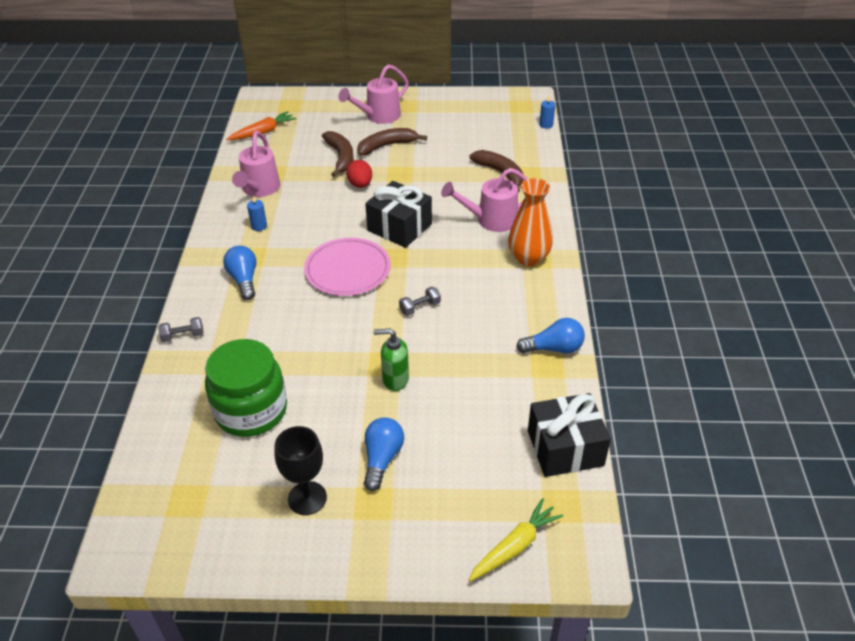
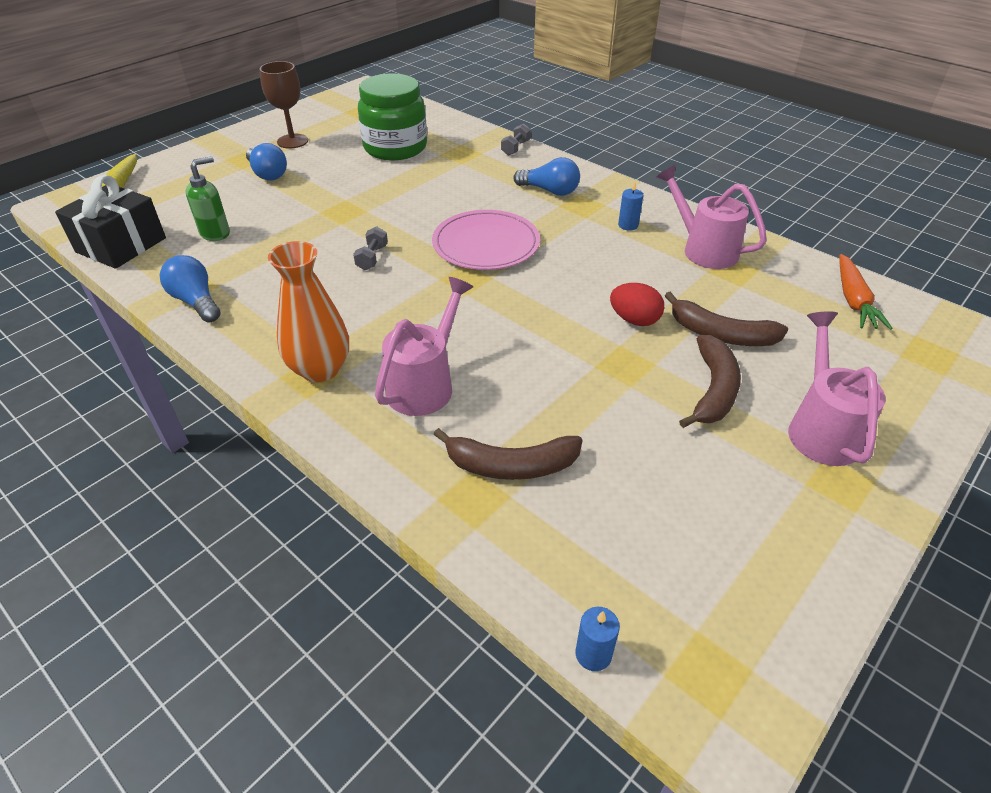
camera: 130 degrees right, 0 degrees up
black goblet [274,426,327,515] -> brown goblet [260,61,308,149]
black gift [365,181,432,248] -> none
green soap dispenser [373,329,409,391] -> green soap dispenser moved to [186,156,230,241]
blue light bulb [516,318,585,353] -> blue light bulb turned 105 degrees clockwise [160,255,220,322]

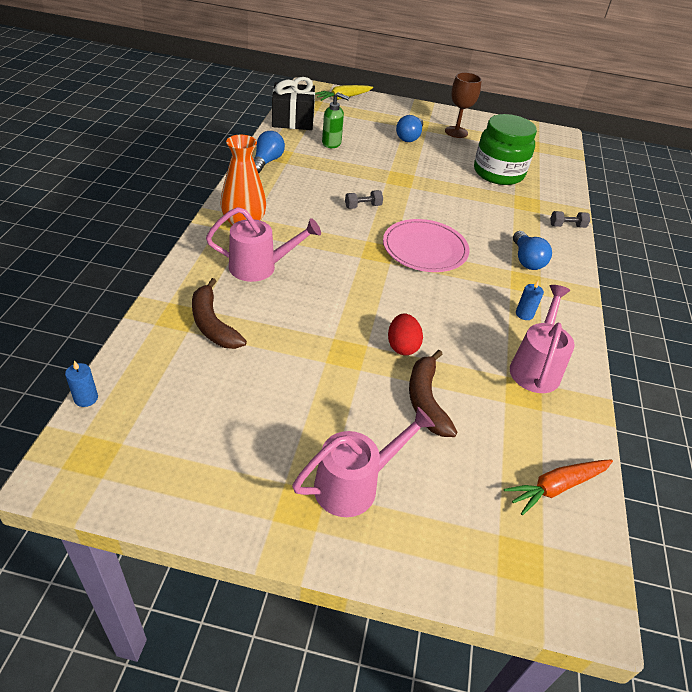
camera: 55 degrees right, 0 degrees up
brown banana [679,335,741,428] -> none

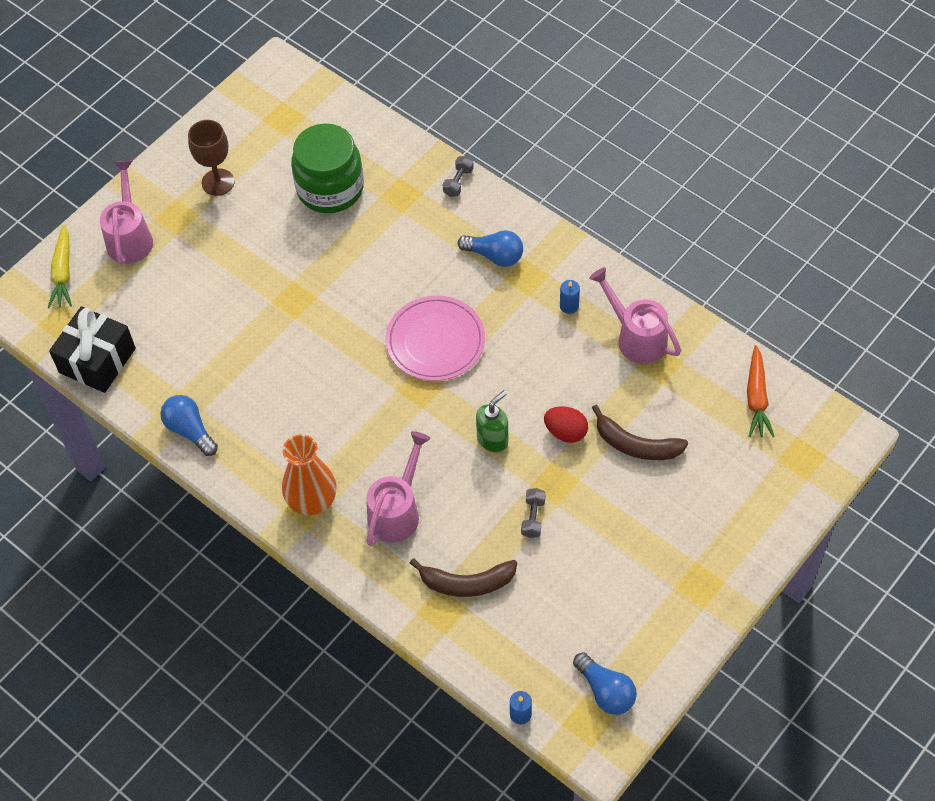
camera: 55 degrees left, 15 degrees up
pink watering can [292,407,435,517] -> pink watering can moved to [100,161,153,265]
green soap dispenser [322,92,349,148] -> green soap dispenser moved to [476,390,508,453]
grey dumbbell [345,190,383,209] -> grey dumbbell moved to [521,488,546,538]
blue light bulb [396,115,423,142] -> blue light bulb moved to [573,652,637,715]

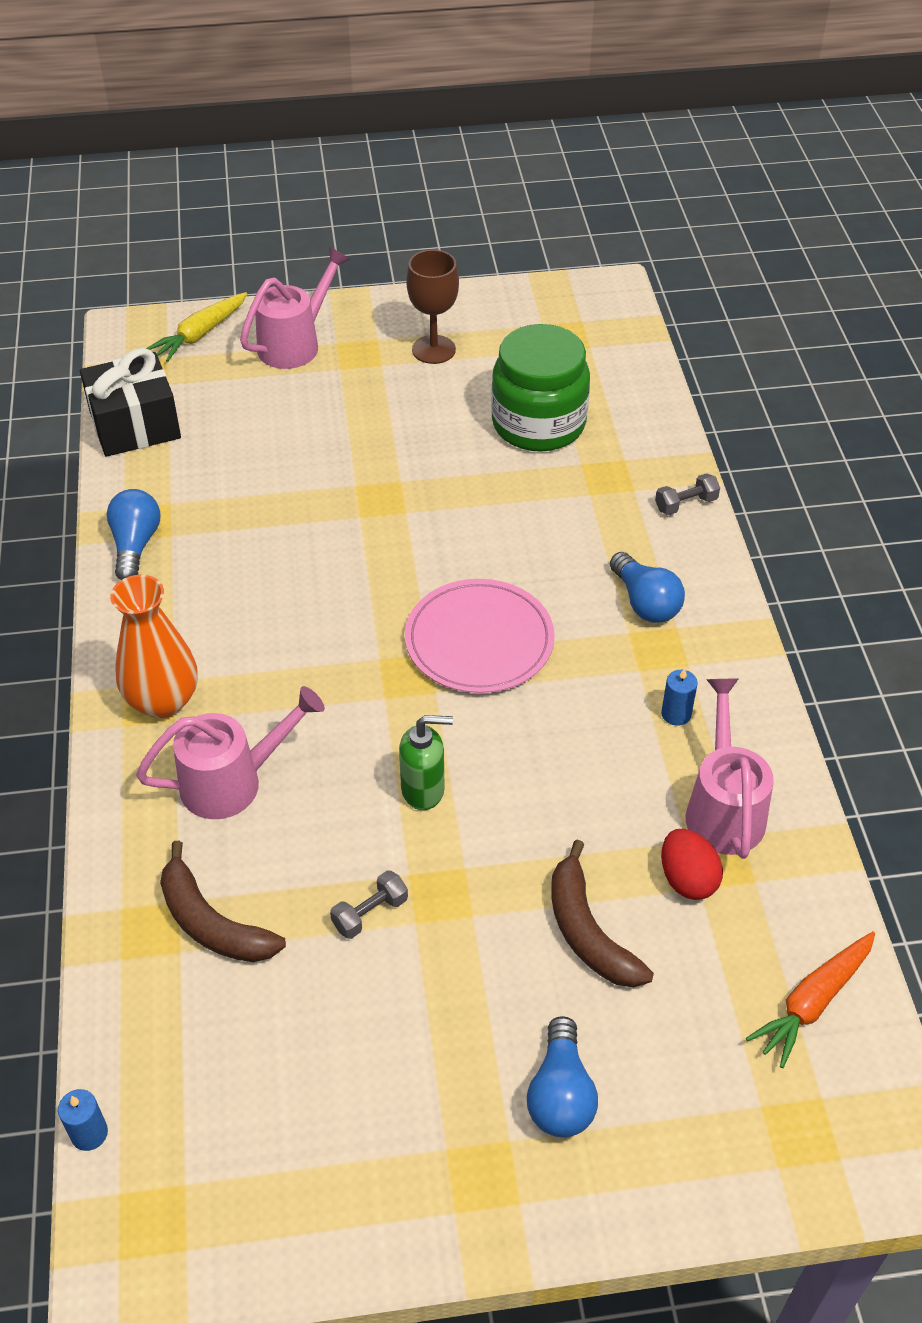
camera: 40 degrees right, 10 degrees down
red egg [544,406,588,443] -> red egg moved to [661,829,723,900]
blue light bulb [573,652,637,715] -> blue light bulb moved to [527,1016,598,1138]

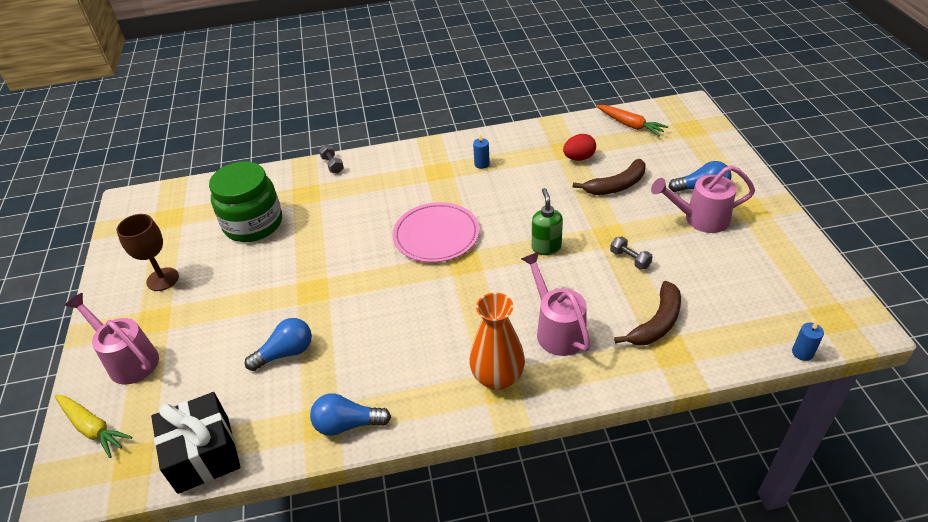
camera: 90 degrees left, 5 degrees down
blue light bulb [610,552,685,623] -> blue light bulb moved to [245,318,312,371]
pink watering can [686,679,774,859] -> pink watering can moved to [651,165,755,233]

